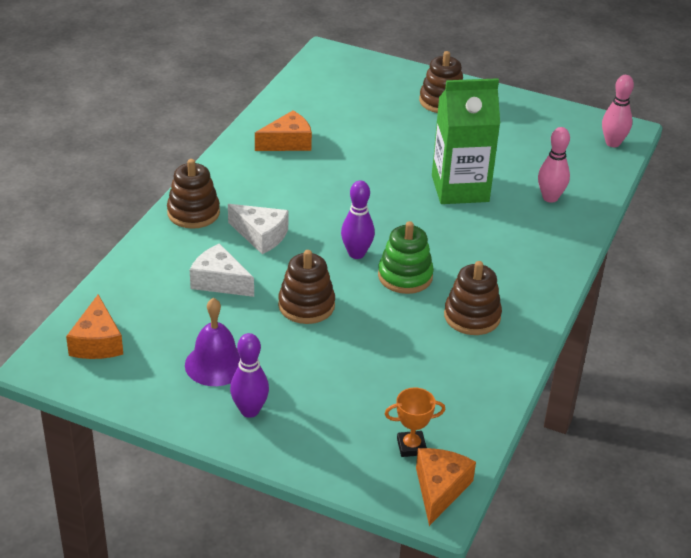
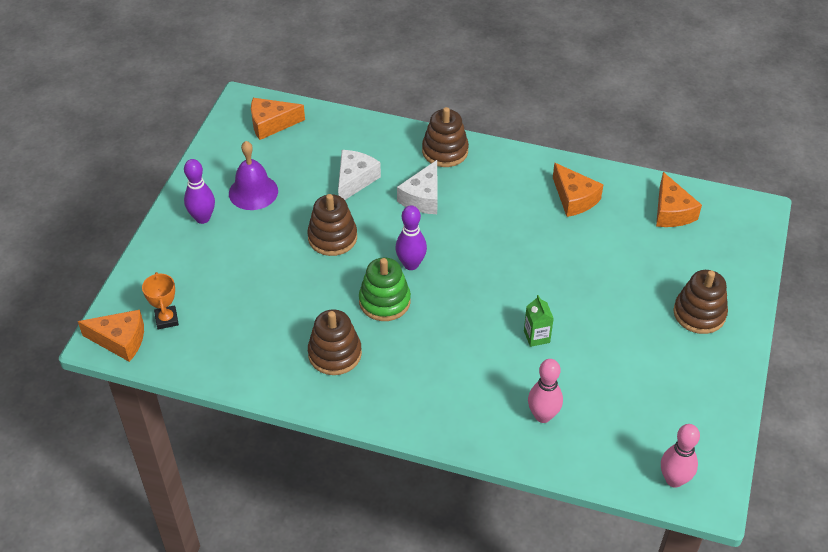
camera: 85 degrees right, 10 degrees up
green carton [432,78,500,204] -> green carton [524,295,554,347], size x0.41
none -> orange cheese [656,172,702,227]

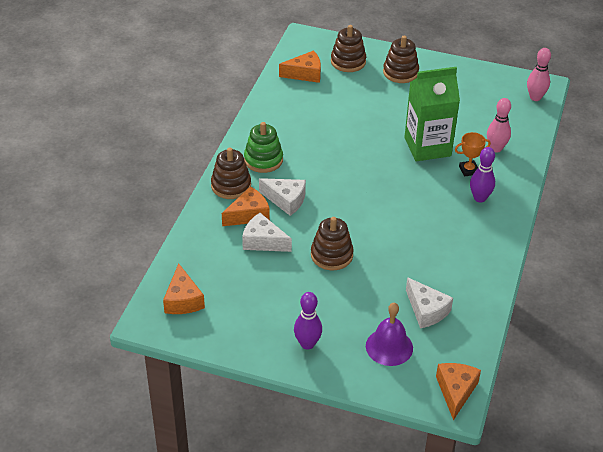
camera: 90 degrees left, 5 degrees down
orange trophy [142,272,179,330] -> orange trophy moved to [455,132,491,177]
purple bell [229,141,278,210] -> purple bell moved to [366,303,413,366]
brown stacking toy [308,309,362,375] -> brown stacking toy moved to [331,25,366,72]
green stacking toy [359,257,411,321] -> green stacking toy moved to [244,122,283,173]
purple bowling pin [395,205,427,270] -> purple bowling pin moved to [470,147,495,203]
green carton [524,295,554,347] -> green carton [404,67,460,161], size x2.46
orange cheese [553,163,604,217] -> orange cheese moved to [222,186,270,226]
none -> white cheese [406,277,453,328]

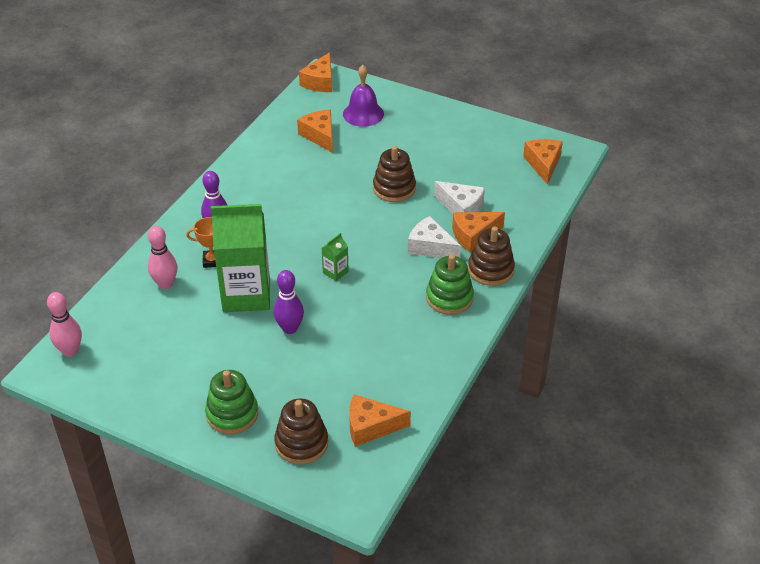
camera: 170 degrees left, 0 degrees up
purple bowling pin [294,292,322,350] -> purple bowling pin moved to [274,270,304,334]
brown stacking toy [383,36,419,83] -> green stacking toy [205,370,258,434]
white cheese [406,277,453,328] -> orange cheese [297,110,333,153]
none -> green carton [322,233,349,281]

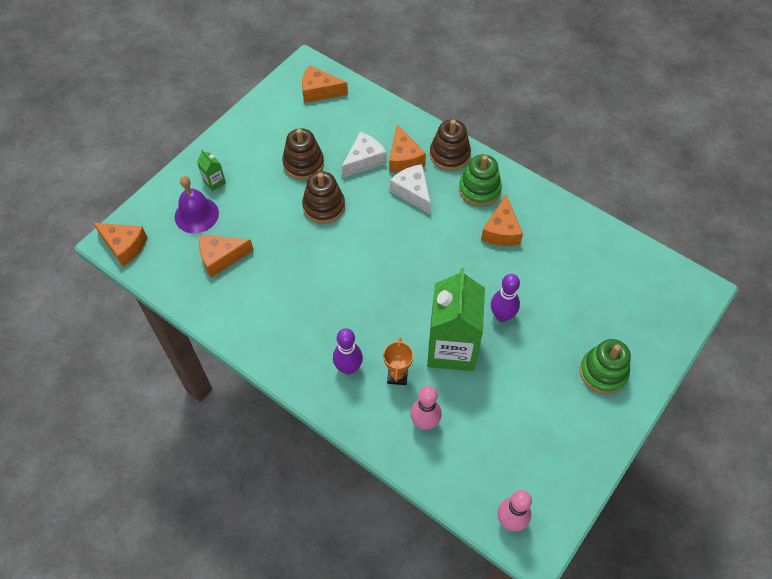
camera: 80 degrees left, 15 degrees up
brown stacking toy [274,398,328,465] -> brown stacking toy moved to [282,128,324,180]
green carton [322,233,349,281] -> green carton moved to [197,150,226,191]
orange cheese [349,394,411,447] -> orange cheese moved to [481,195,523,246]
white cheese [408,216,461,258] -> white cheese turned 105 degrees clockwise [390,164,431,214]

